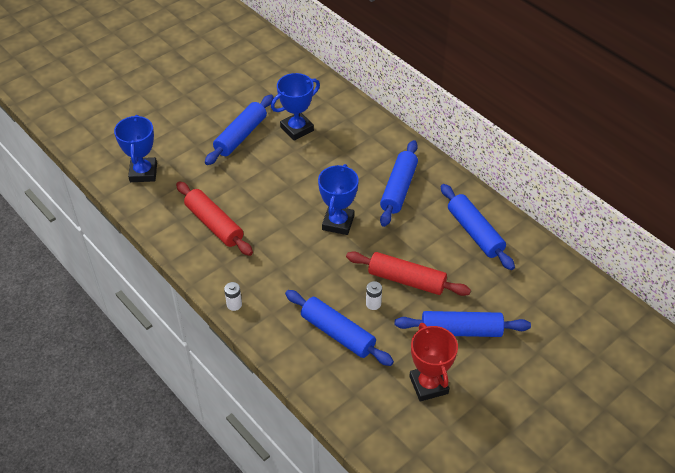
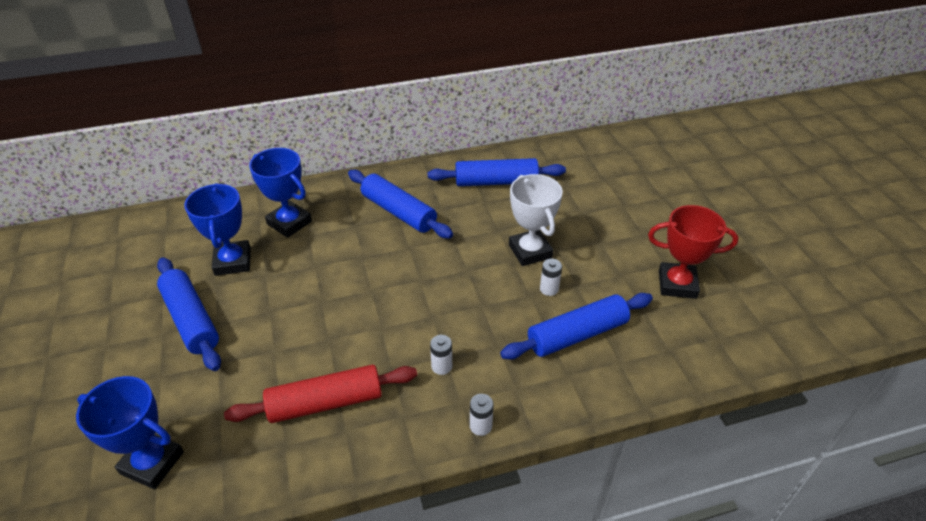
camera: 65 degrees left, 5 degrees down
blue trophy [318,164,359,235] -> blue trophy moved to [249,148,312,238]
red rolling pin [346,251,471,296] -> white trophy [509,174,563,266]
blue rolling pin [395,311,531,337] -> none
none -> white battery [430,335,452,375]

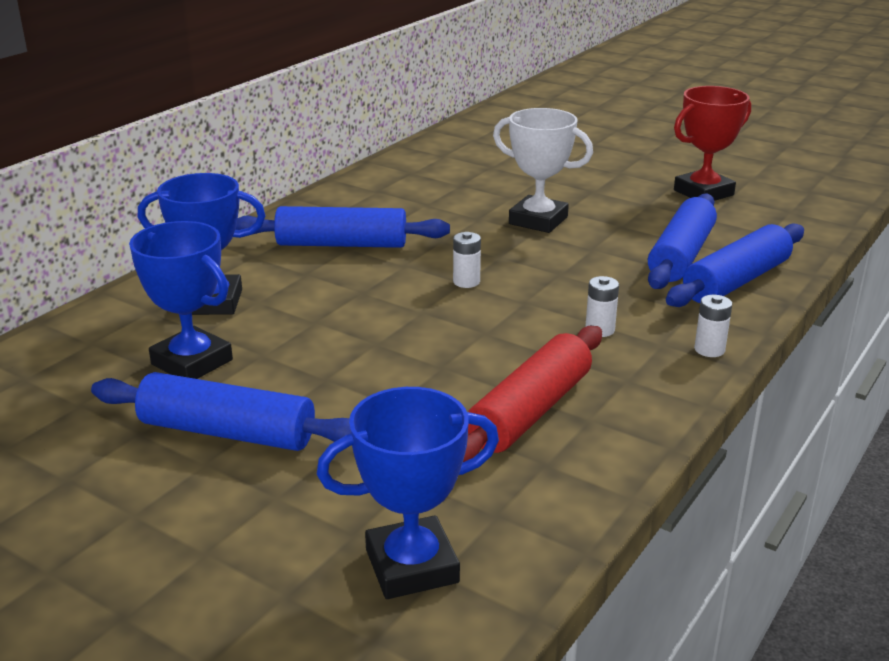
camera: 40 degrees left, 15 degrees down
blue rolling pin [427,158,566,186] -> blue rolling pin moved to [666,224,804,307]
white battery [540,259,562,296] -> white battery moved to [453,232,481,288]

